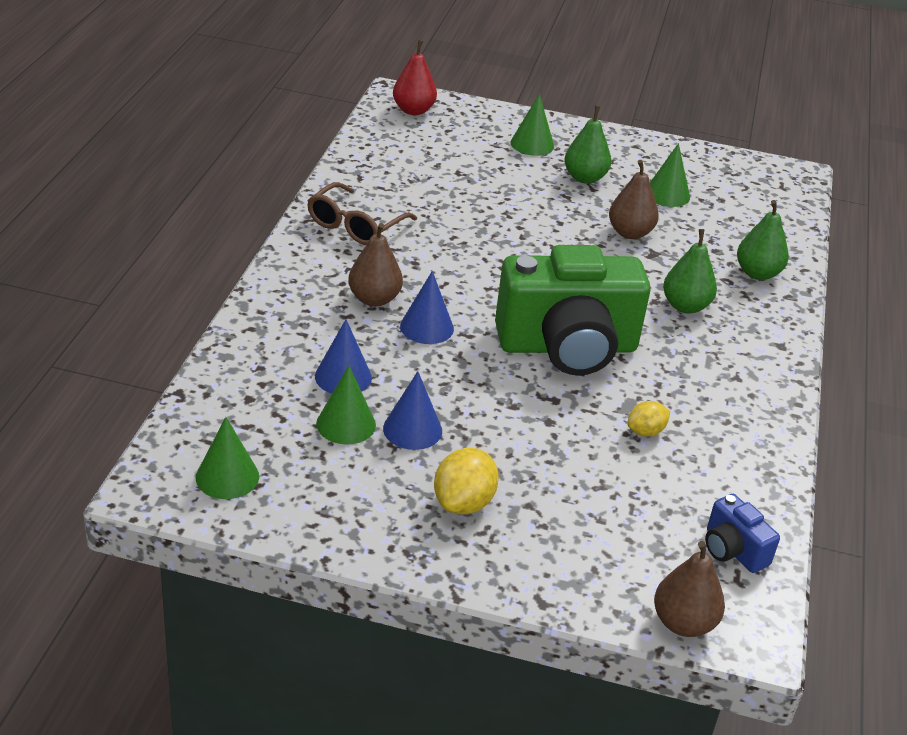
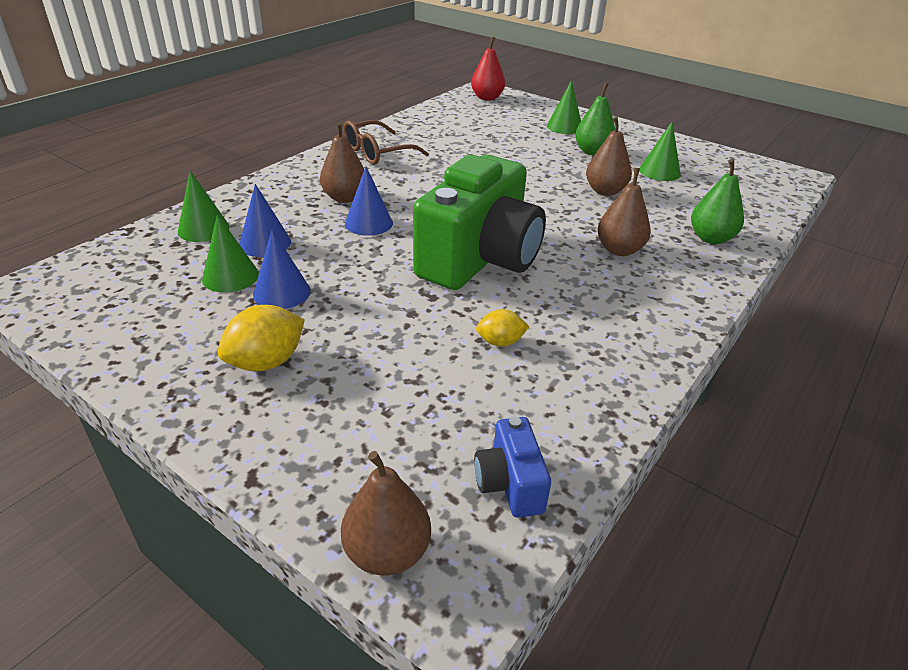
camera: 25 degrees right, 0 degrees up
green cone [196,417,259,499] -> green cone moved to [178,171,229,242]
green camera [495,245,651,376] -> green camera turned 75 degrees counterclockwise [413,155,546,290]
green pear [663,229,717,313] -> brown pear [597,168,651,256]

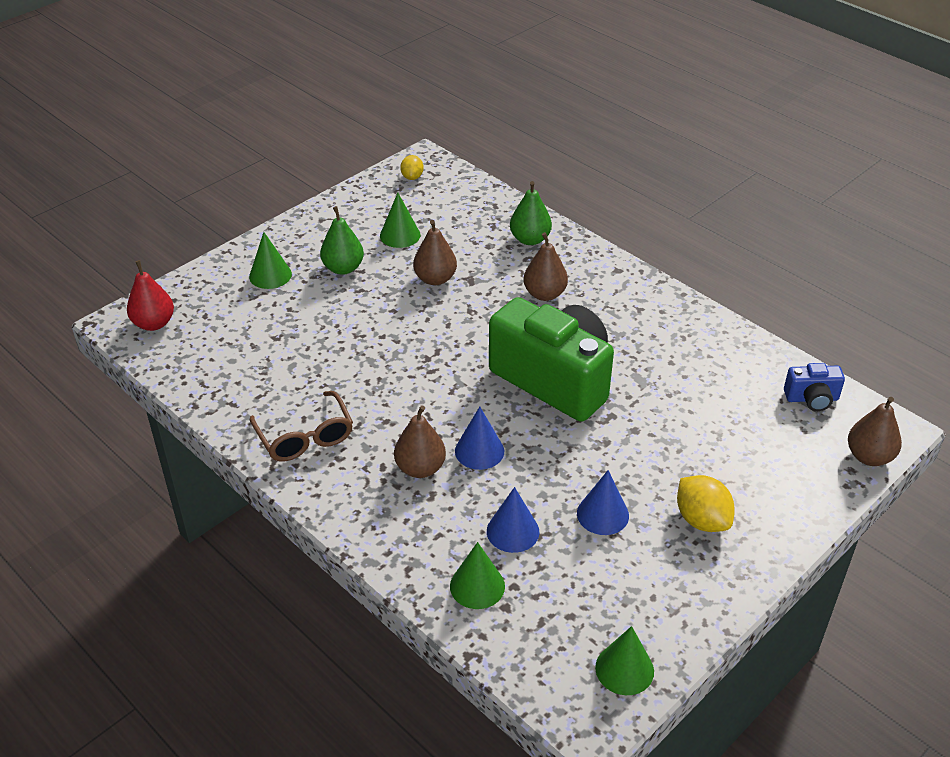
camera: 80 degrees left, 5 degrees up
green cone [202,214,259,293] -> green cone moved to [595,626,654,695]
yellow lemon [476,309,529,346] -> yellow lemon moved to [400,155,424,180]

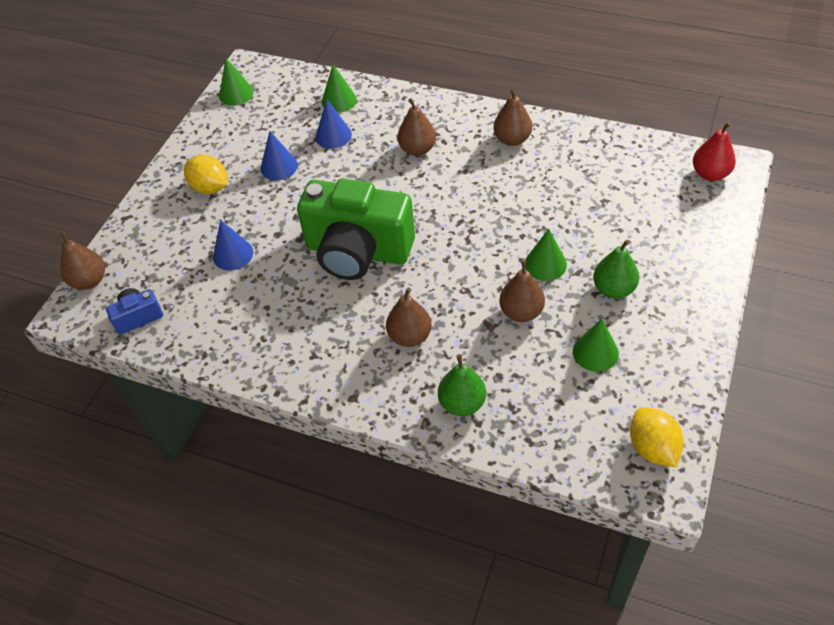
camera: 160 degrees right, 10 degrees up
green cone [249,232,292,289] -> green cone moved to [525,229,567,281]
brown glasses [250,391,353,462] -> brown pear [493,88,532,146]
yellow lemon [400,155,424,180] -> yellow lemon [630,407,684,467], size x1.63
blue cone [455,407,504,470] -> blue cone moved to [213,220,253,270]

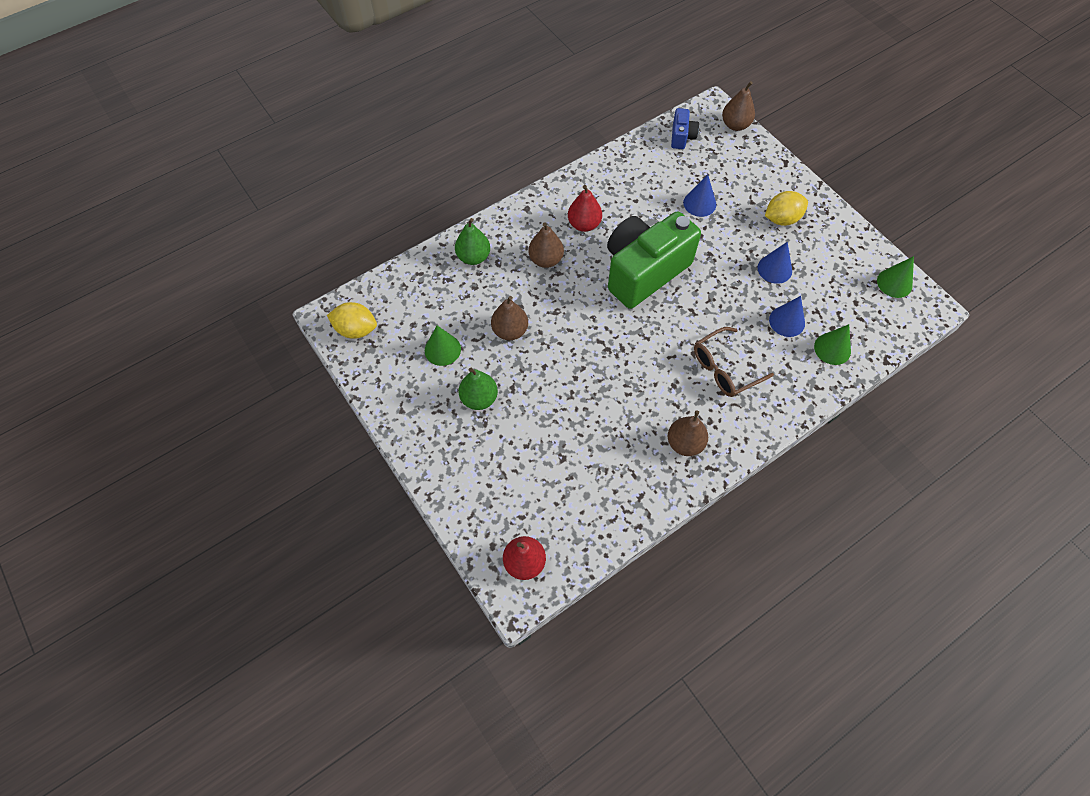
camera: 120 degrees right, 10 degrees up
brown pear [397,98,436,156] -> brown glasses [694,327,774,397]
green cone [525,229,567,281] -> none
none -> red pear [568,185,602,232]

